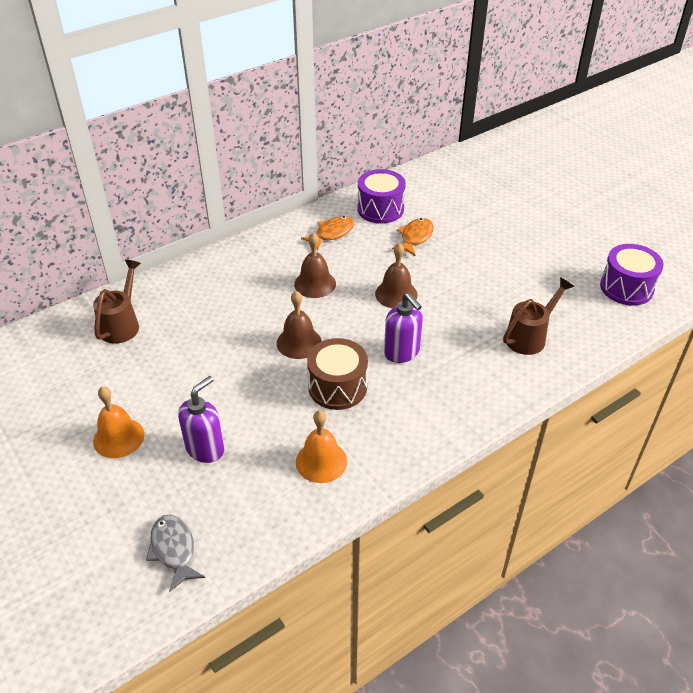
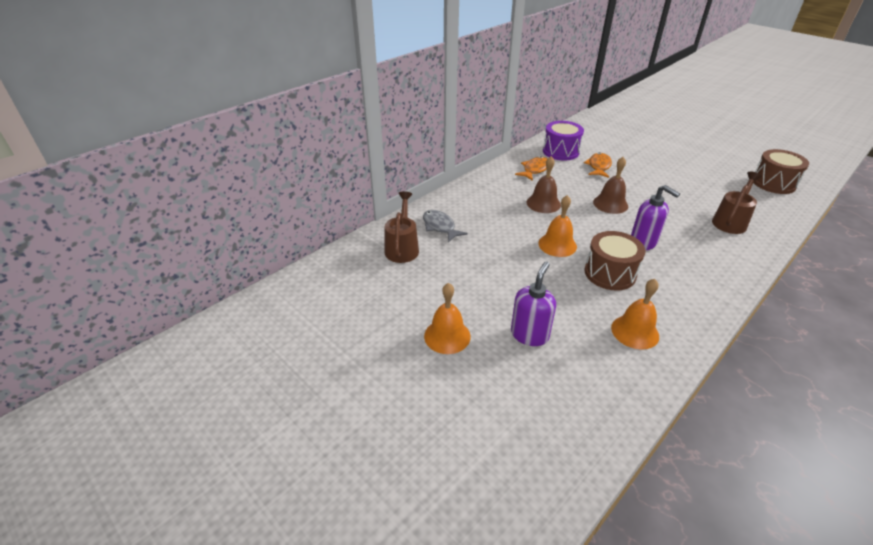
camera: 10 degrees left, 5 degrees down
grey fish [146,514,205,592] -> grey fish moved to [423,210,468,242]
brown bell [277,291,322,359] -> orange bell [538,195,577,257]
purple drum [600,244,664,306] -> brown drum [754,149,809,194]

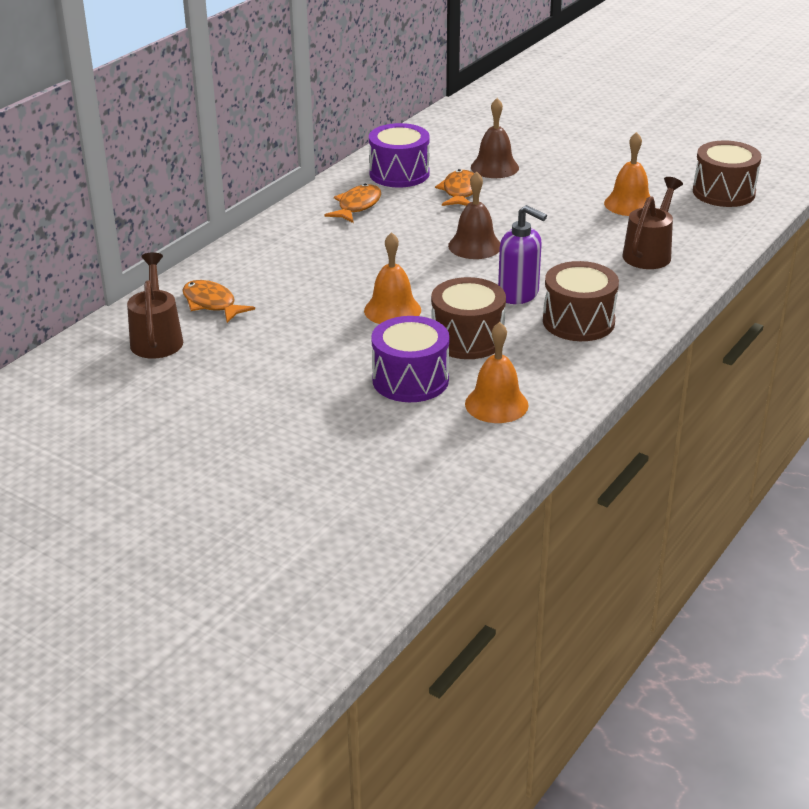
camera: 10 degrees left, 5 degrees down
grey fish [423,210,468,242] -> orange fish [183,280,255,323]
orange bell [424,283,471,354] -> orange bell moved to [604,132,650,216]
purple soap dispenser [511,261,556,346] -> none
brown bell [526,156,561,213] -> brown bell moved to [471,98,519,178]
none -> purple drum [371,316,449,402]
none -> brown drum [543,261,619,341]

